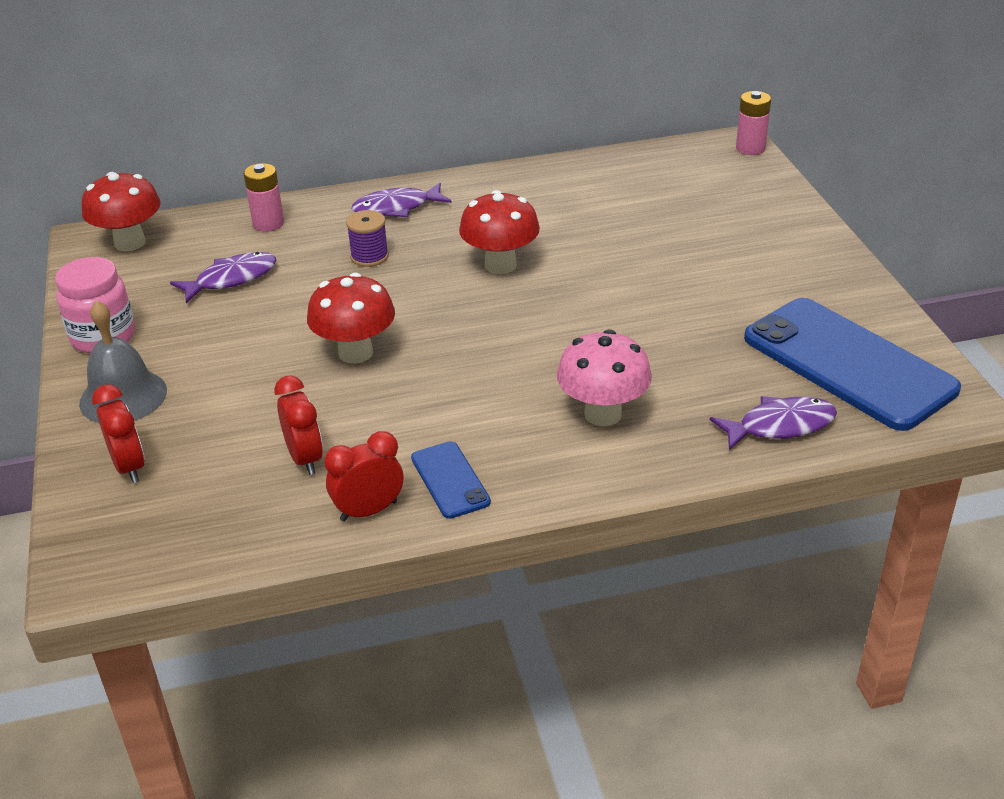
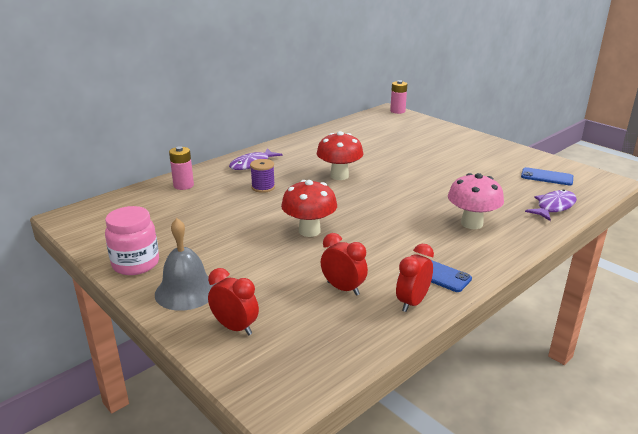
camera: 30 degrees left, 10 degrees down
red mushroom [81,172,161,251] -> none
purple fish [170,252,277,304] -> none
blue phone [744,298,961,431] -> blue phone [521,167,573,186], size x0.46

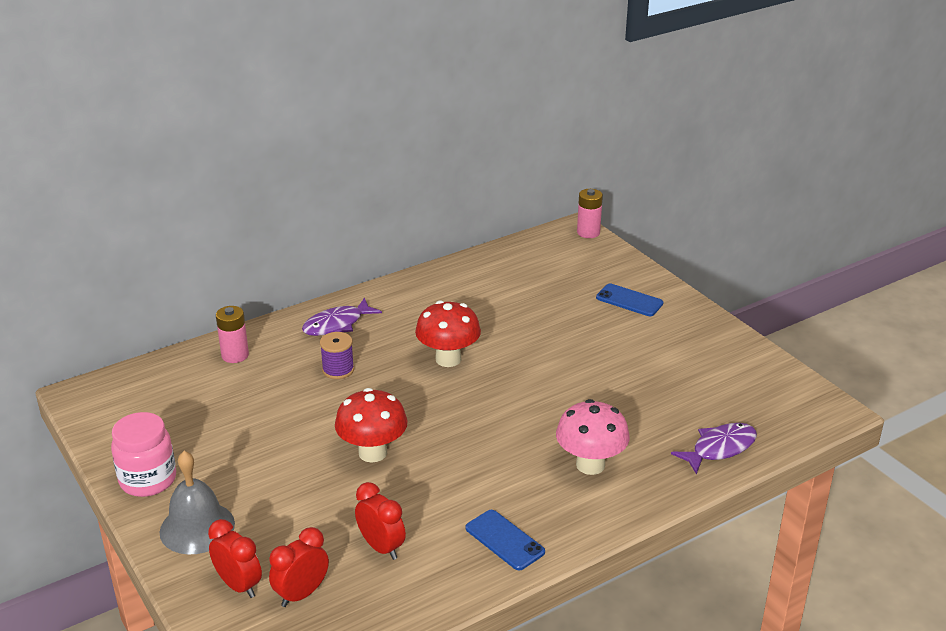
camera: 10 degrees right, 5 degrees up
red clock [396,244,434,312] -> red clock moved to [269,527,329,607]
blue phone [521,167,573,186] -> blue phone moved to [596,284,663,316]

